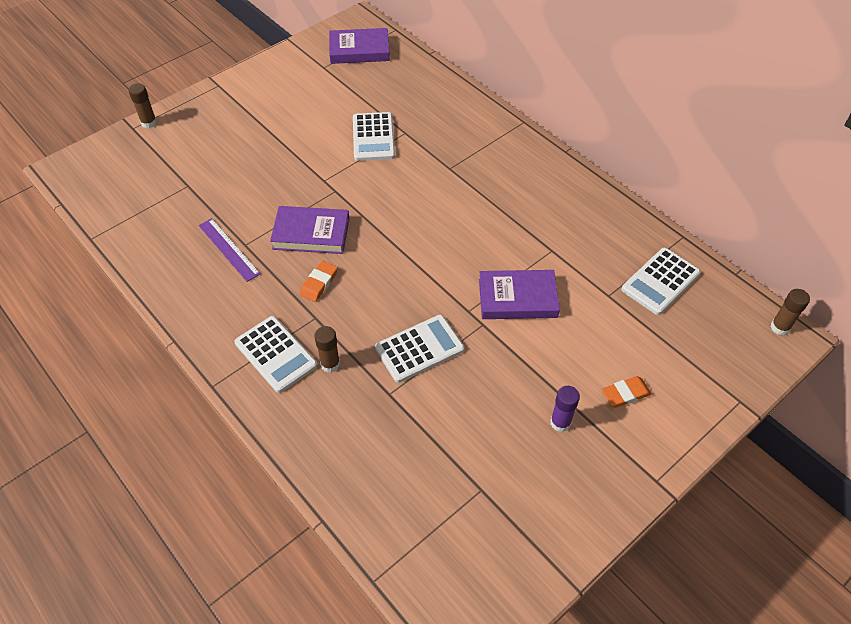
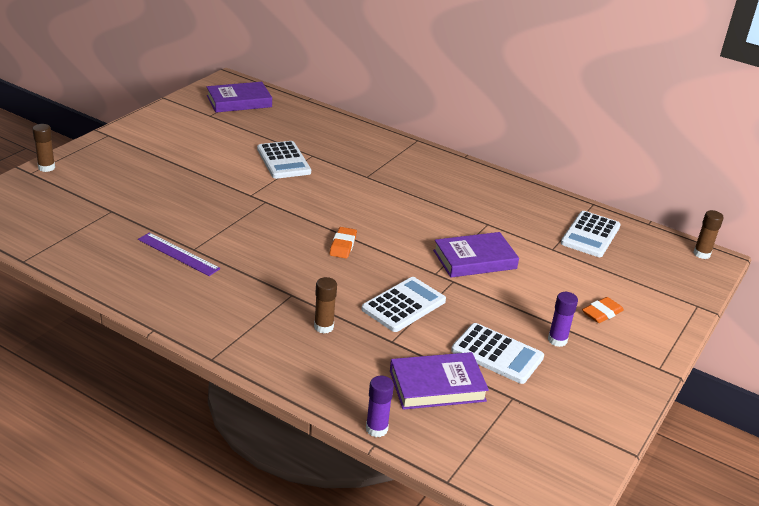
camera: 20 degrees left, 20 degrees down
white calculator [234,316,318,393] -> white calculator moved to [451,323,544,384]
purple book [270,206,349,254] -> purple book moved to [390,352,489,410]
orange eraser [300,261,338,302] -> orange eraser moved to [330,227,357,258]
none -> purple glue stick [366,376,394,437]

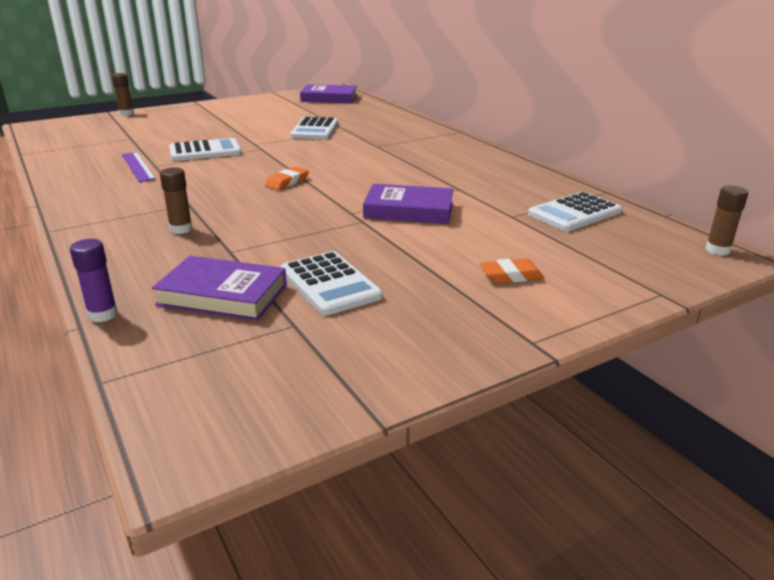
camera: 30 degrees right, 5 degrees down
white calculator [361,277,446,332] -> white calculator moved to [169,138,241,161]
purple glue stick [548,292,578,347] -> none

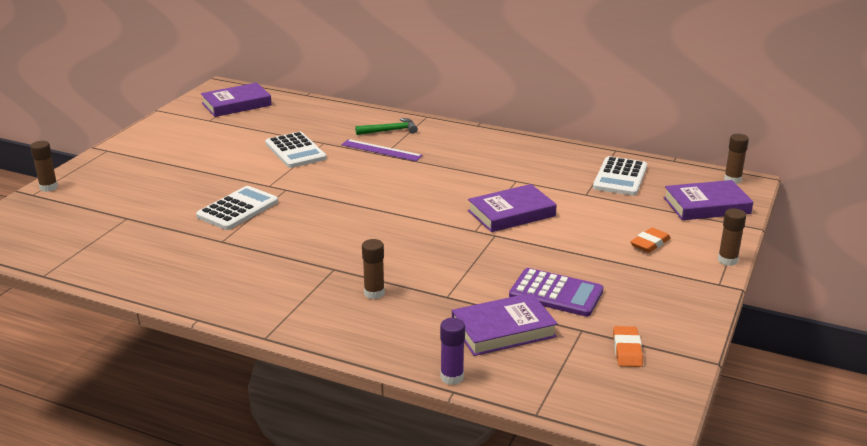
camera: 35 degrees left, 0 degrees up
purple ruler [122,152,156,182] -> purple ruler moved to [341,139,423,161]
orange eraser [265,167,309,190] -> orange eraser moved to [613,326,643,367]
white calculator [281,251,382,316] -> purple calculator [509,268,603,317]
none -> green hammer [355,118,418,135]
none -> purple book [663,180,753,220]
none -> brown glue stick [718,208,746,266]

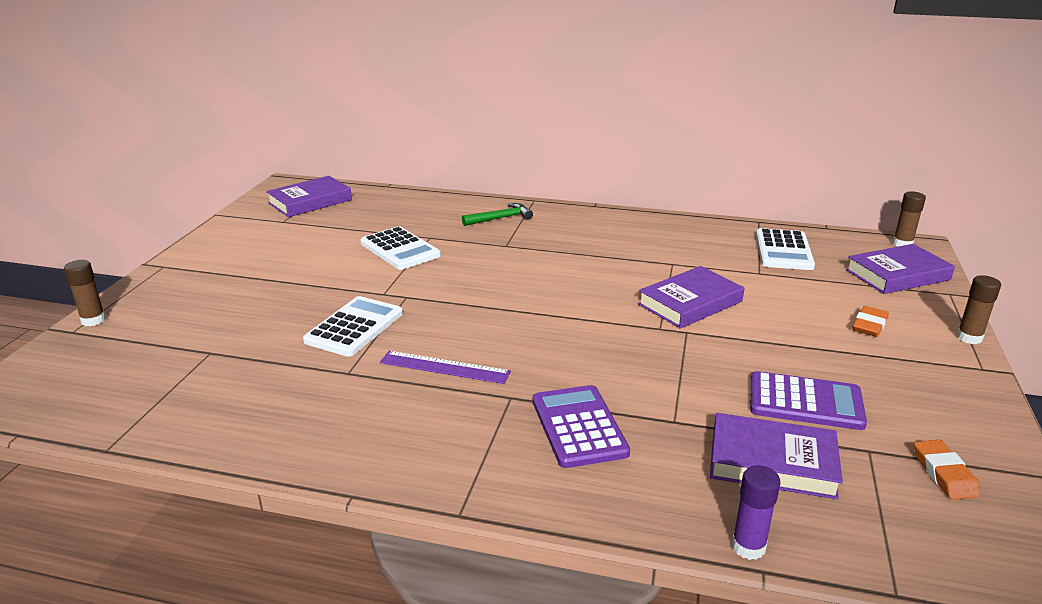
camera: 10 degrees left, 0 degrees up
purple ruler [341,139,423,161] -> purple ruler moved to [380,351,511,384]
brown glue stick [362,239,385,299] -> purple calculator [533,385,630,468]
purple book [452,293,558,356] -> purple book turned 45 degrees clockwise [710,413,843,500]

